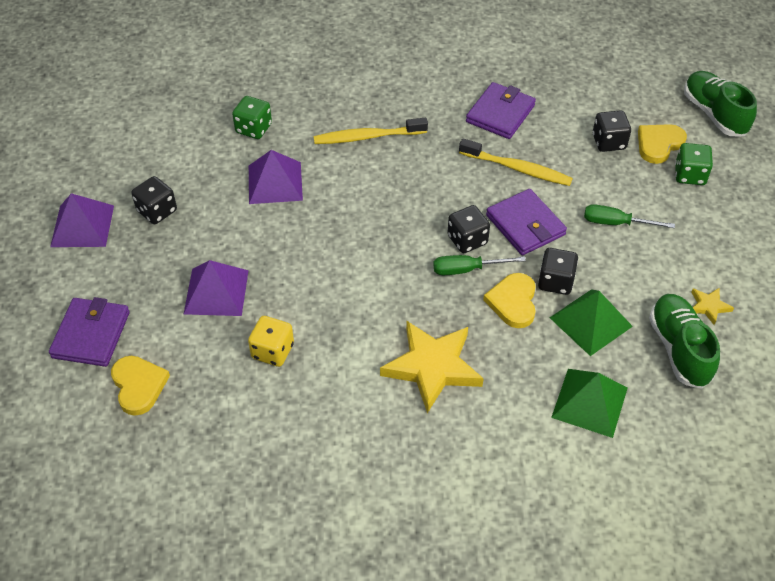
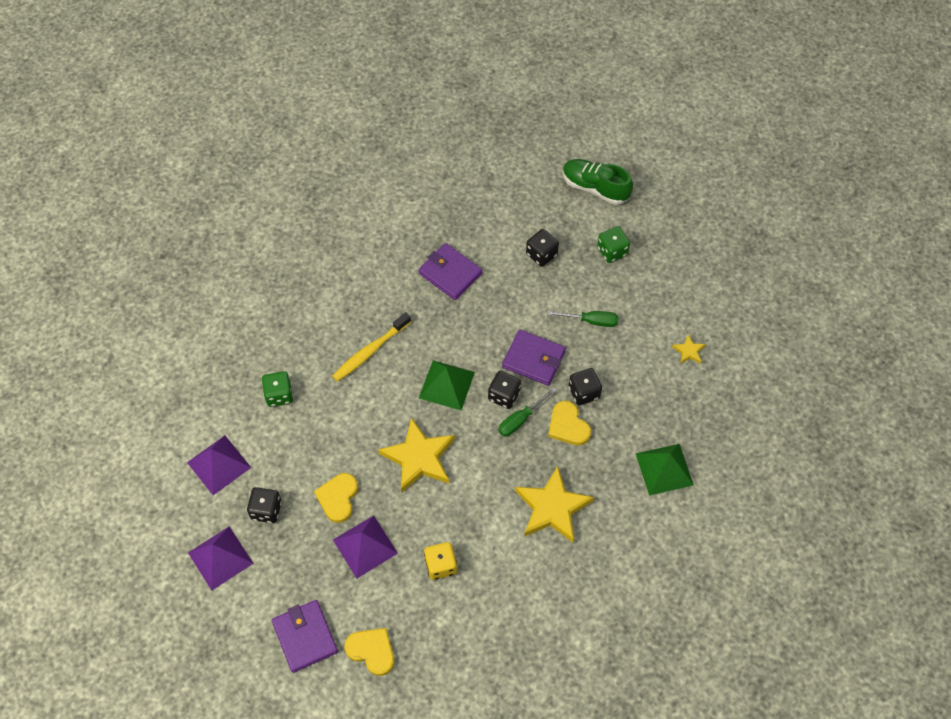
camera: 35 degrees left, 10 degrees up
purple pyramid [249,150,303,204] -> purple pyramid moved to [187,436,251,495]
yellow toothbrush [459,138,573,186] -> none
purple wallet [466,82,536,139] -> purple wallet turned 45 degrees counterclockwise [418,243,482,300]
green pyramid [549,289,633,356] -> green pyramid moved to [419,360,475,410]
green screwdriver [584,204,675,228] -> green screwdriver turned 150 degrees counterclockwise [547,311,618,327]
yellow heart [638,124,687,164] -> yellow heart moved to [314,473,358,523]
green shoe [649,294,720,389] -> none
none -> yellow star [378,417,455,493]

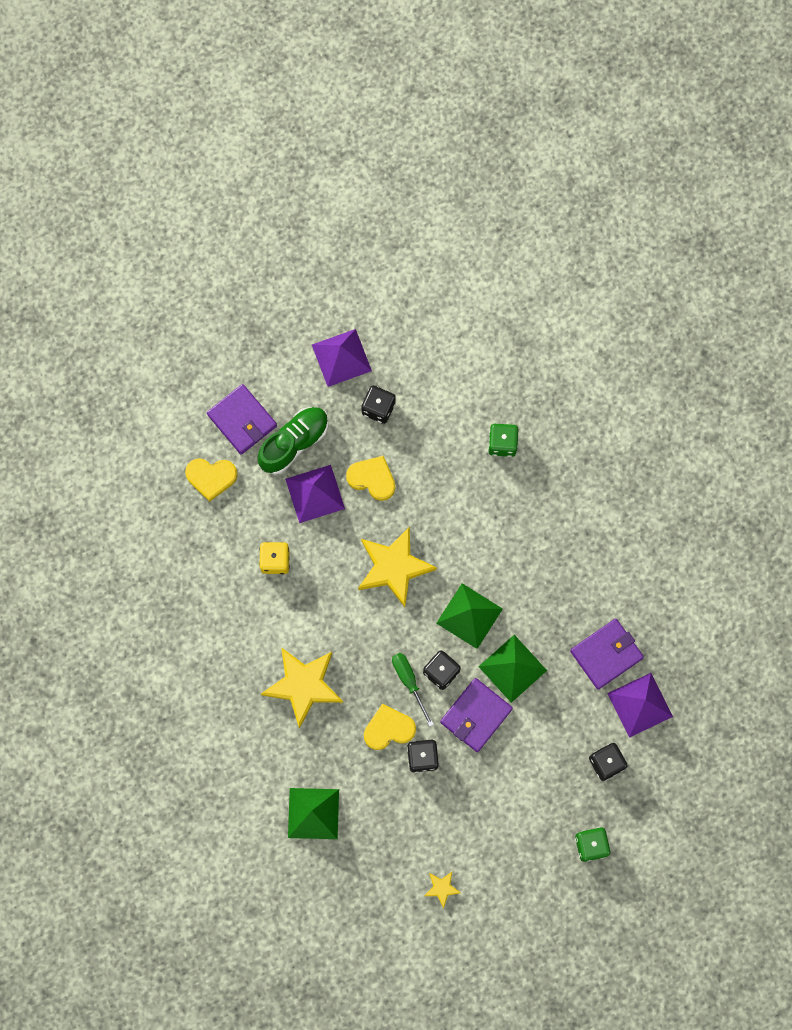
camera: 105 degrees right, 15 degrees up
purple pyramid [187,436,251,495] -> purple pyramid moved to [607,673,673,738]
purple wallet [272,600,338,673] -> purple wallet turned 60 degrees clockwise [207,384,277,454]
yellow toothbrush [332,312,411,382] -> none
yellow heart [345,628,394,676] -> yellow heart turned 45 degrees clockwise [185,458,238,502]
green screwdriver [547,311,618,327] -> none
green shoe [563,159,633,205] -> green shoe moved to [258,407,328,475]
none -> green pyramid [478,635,547,703]

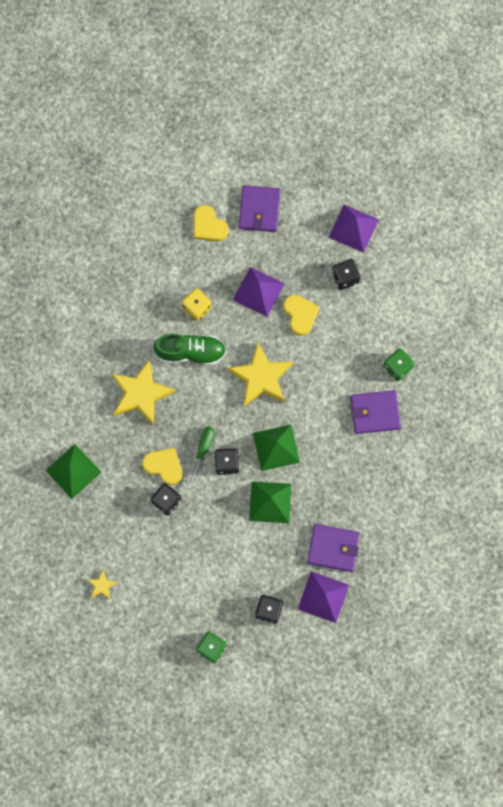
camera: 45 degrees right, 0 degrees up
green shoe [258,407,328,475] -> green shoe moved to [153,333,226,365]
purple wallet [440,678,513,752] -> purple wallet moved to [350,390,401,434]

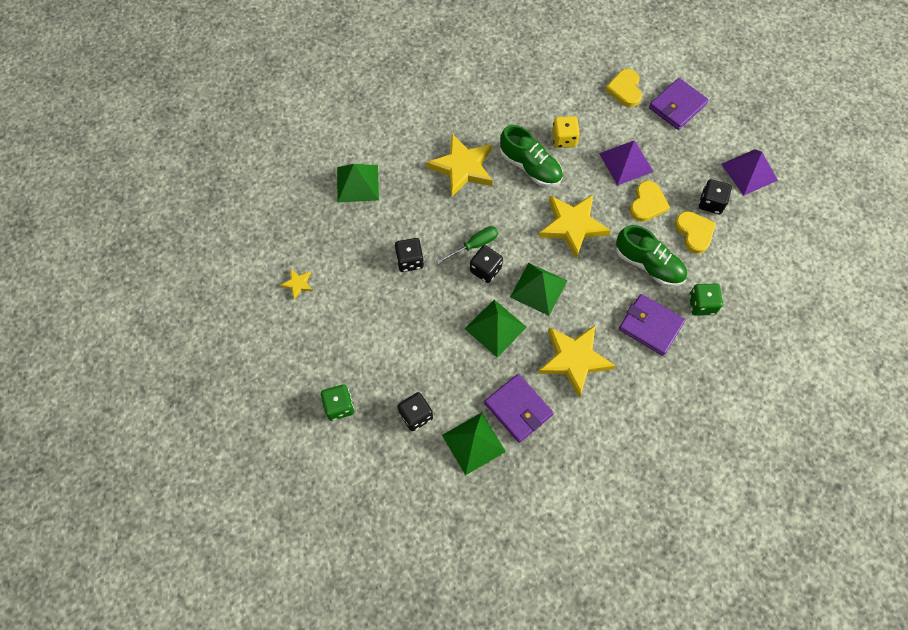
camera: 40 degrees right, 10 degrees down
yellow heart [142,448,183,485] -> yellow heart moved to [675,211,716,254]
purple pyramid [298,571,349,623] -> green pyramid [442,413,506,476]
none -> yellow star [538,325,615,398]
none -> green shoe [616,225,687,287]

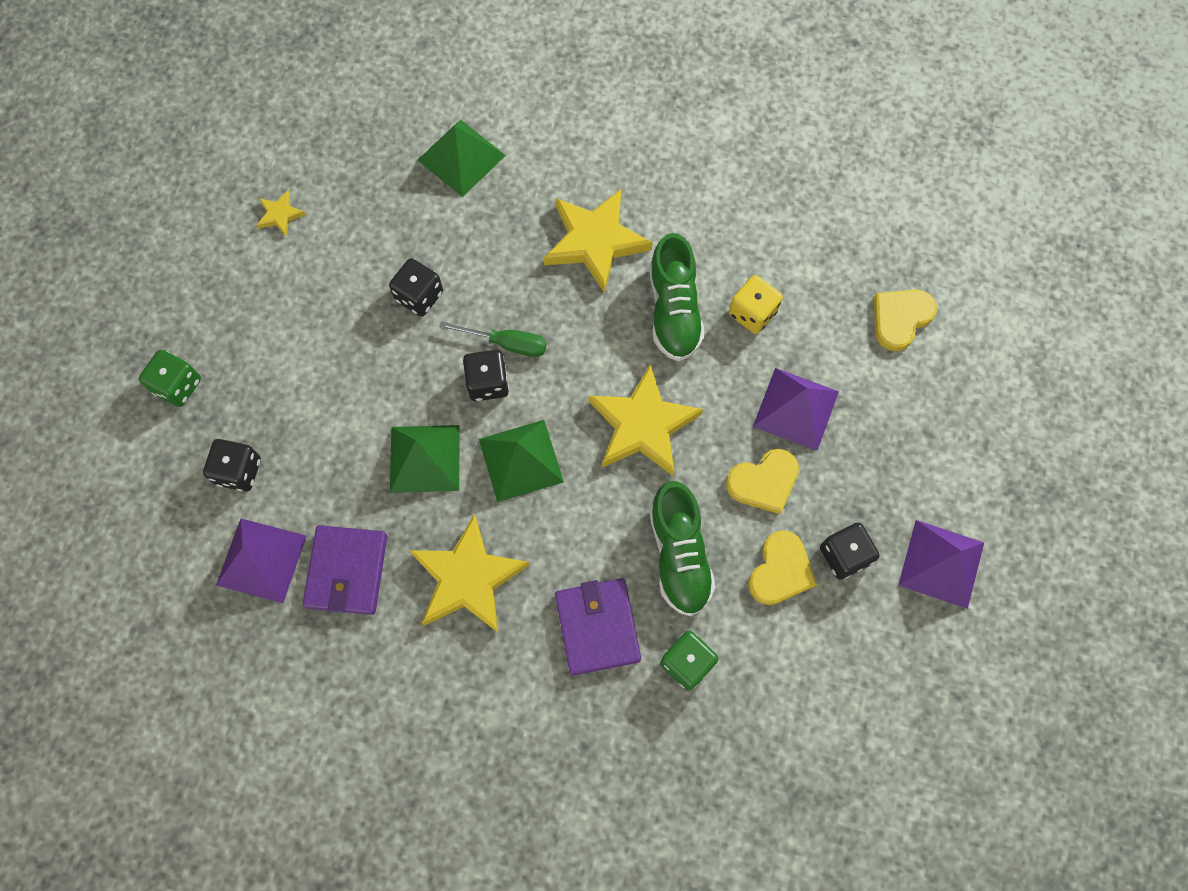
camera: 45 degrees right, 5 degrees up
green pyramid [442,413,506,476] -> purple pyramid [216,518,307,603]
purple wallet [649,78,709,130] -> none

